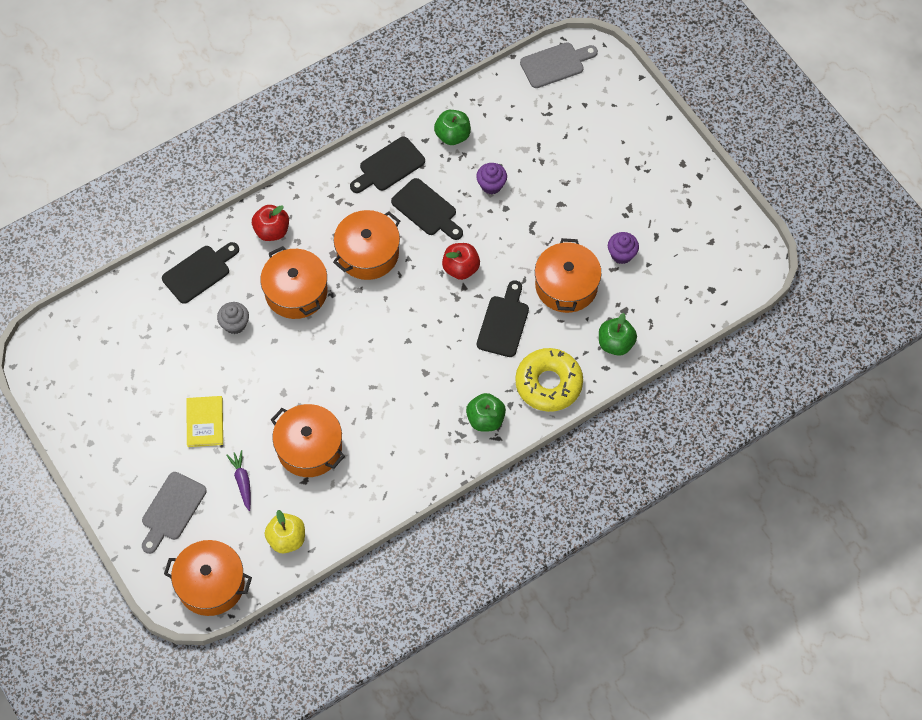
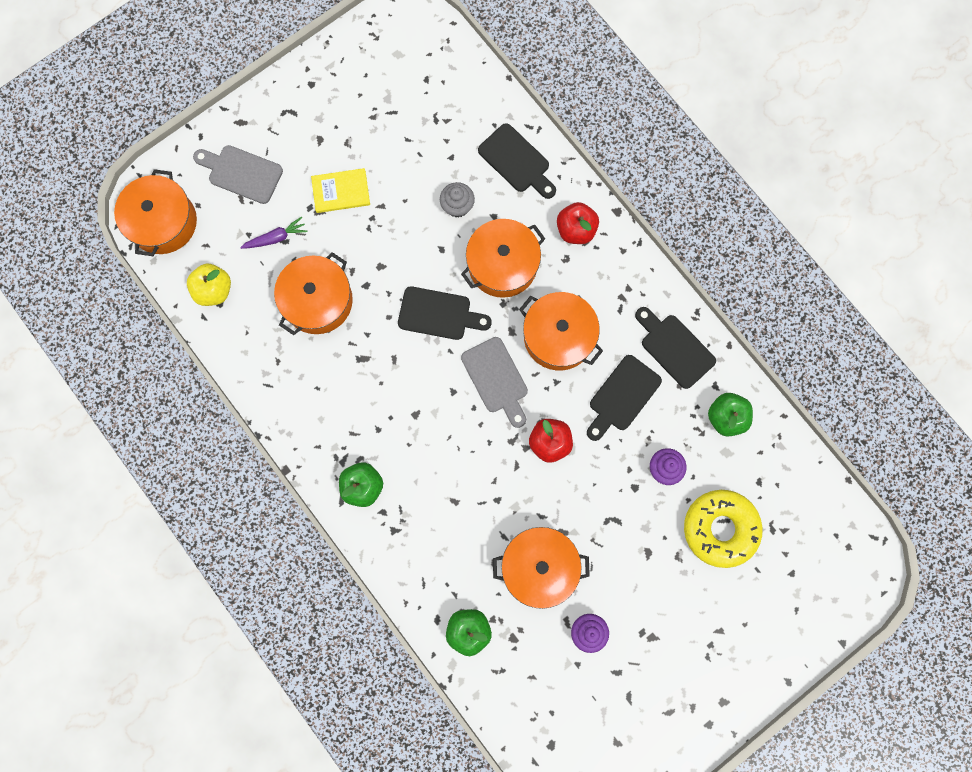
camera: 85 degrees right, 15 degrees up
black cutting board [477,280,529,357] -> black cutting board moved to [398,286,492,340]
yellow donut [515,348,583,412] -> yellow donut moved to [684,490,763,568]
grey cutting board [520,42,598,88] -> grey cutting board moved to [461,337,528,428]

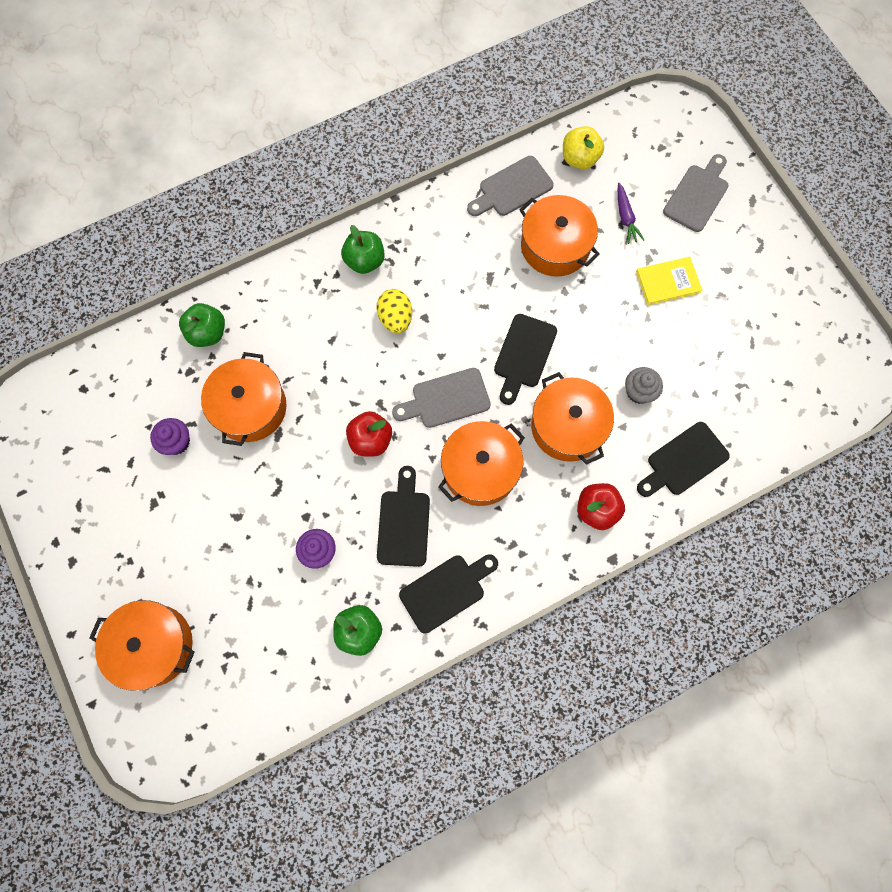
camera: 100 degrees right, 5 degrees down
orange pot [114,169,197,256] -> orange pot moved to [89,600,195,691]
yellow book [311,168,370,213] -> yellow book turned 75 degrees clockwise [636,257,703,305]
black cutting board [587,355,662,441] -> black cutting board turned 45 degrees clockwise [377,466,430,567]
yellow donut [684,490,763,568] -> none
none -> yellow egg [377,289,412,334]
none -> grey cutting board [467,156,554,216]

